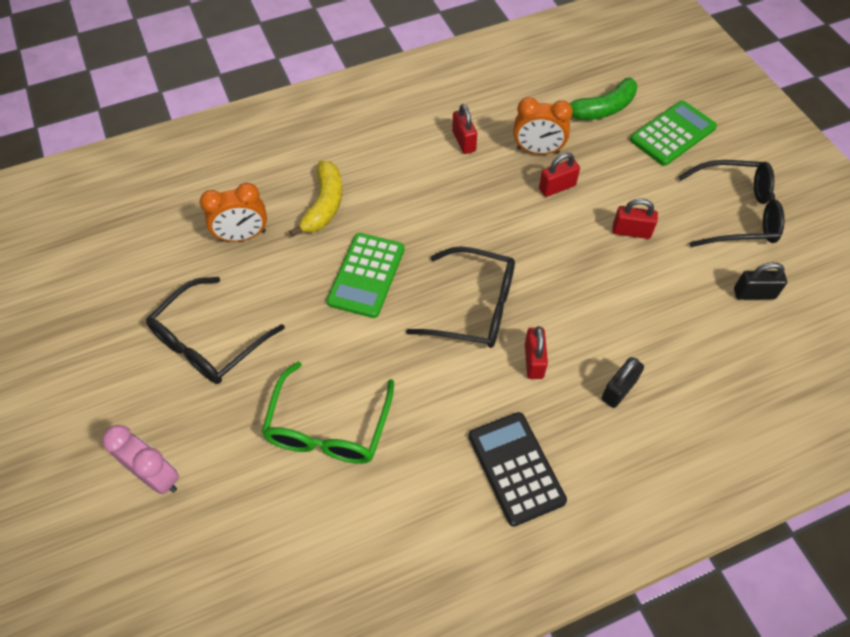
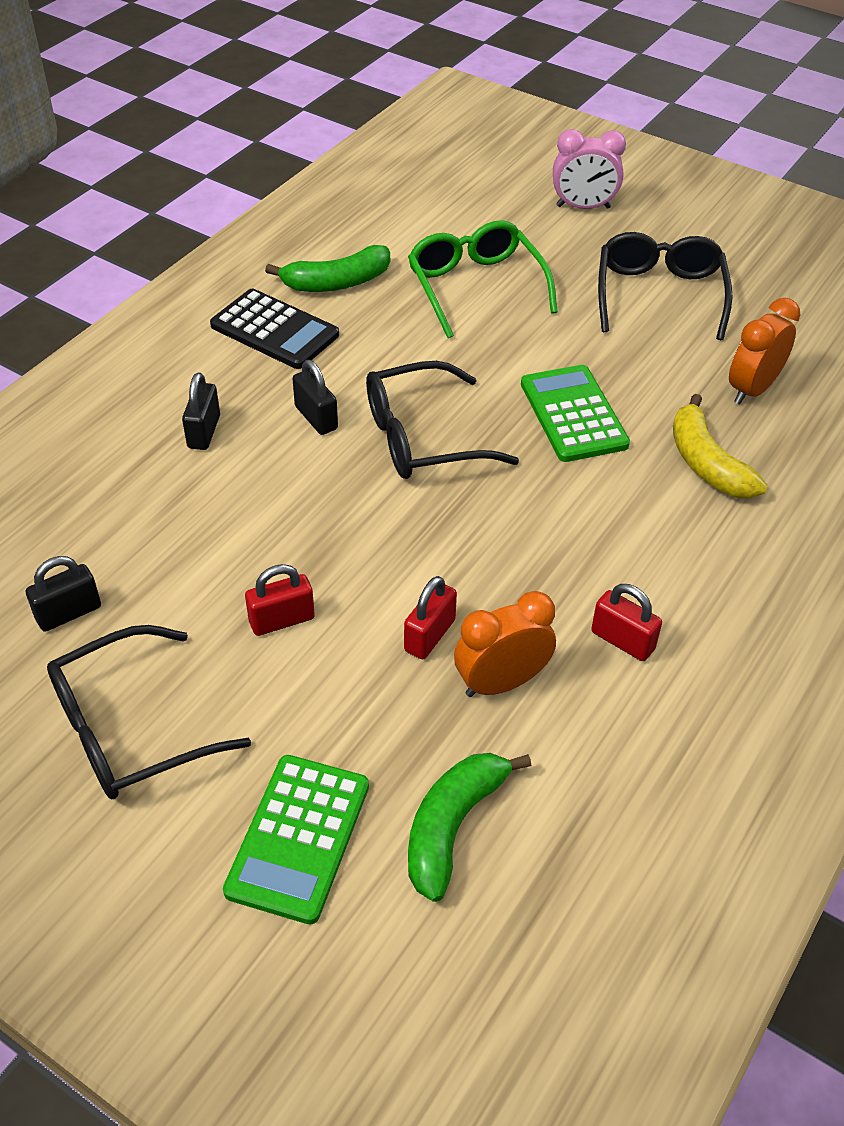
camera: 145 degrees right, 10 degrees down
red padlock [525,326,548,379] -> black padlock [293,360,338,435]
none -> green banana [265,245,390,292]

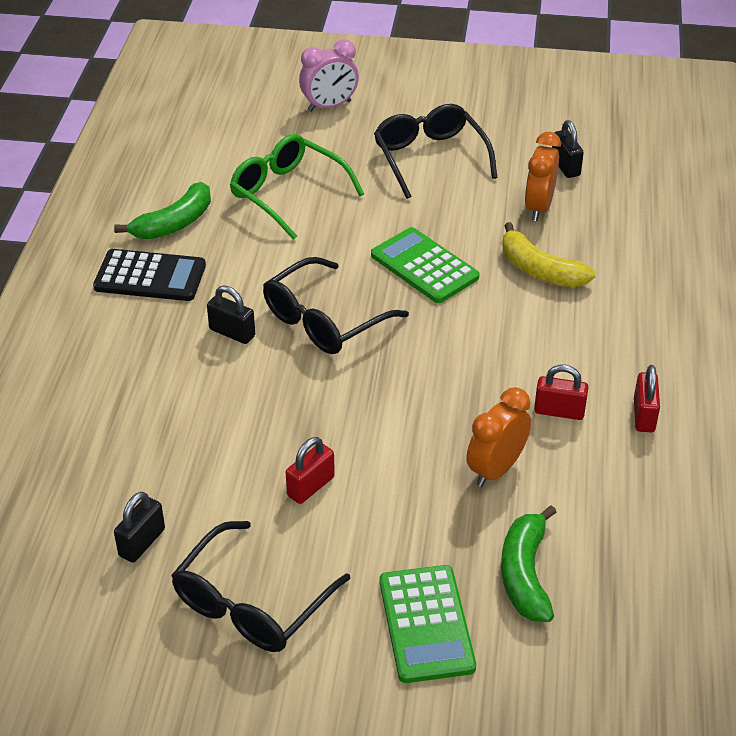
camera: 25 degrees left, 5 degrees down
black padlock [182,372,220,450] -> black padlock moved to [552,120,584,178]
red padlock [404,576,457,660] -> red padlock moved to [634,365,660,432]

